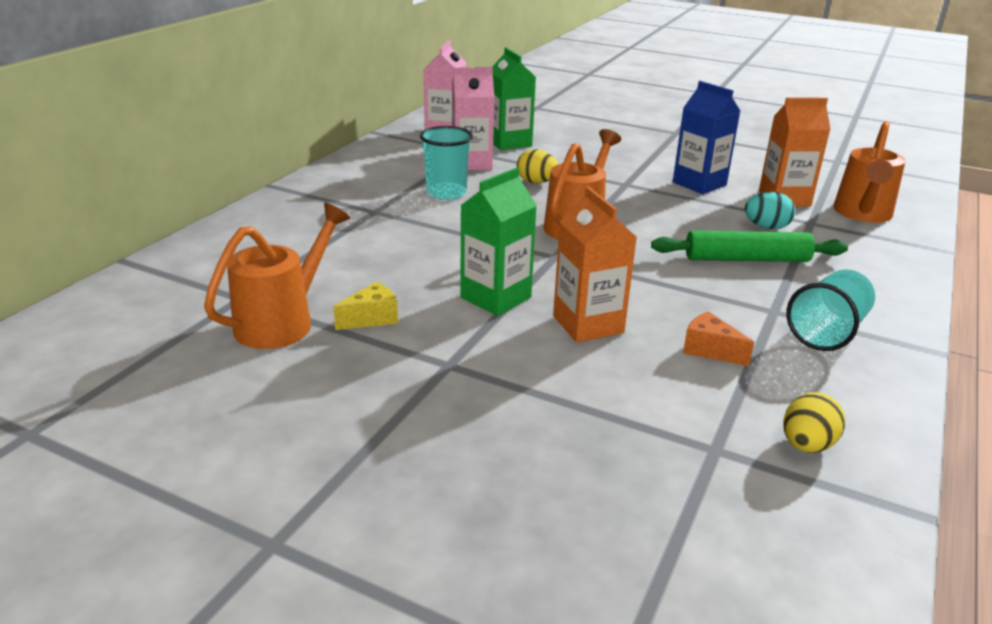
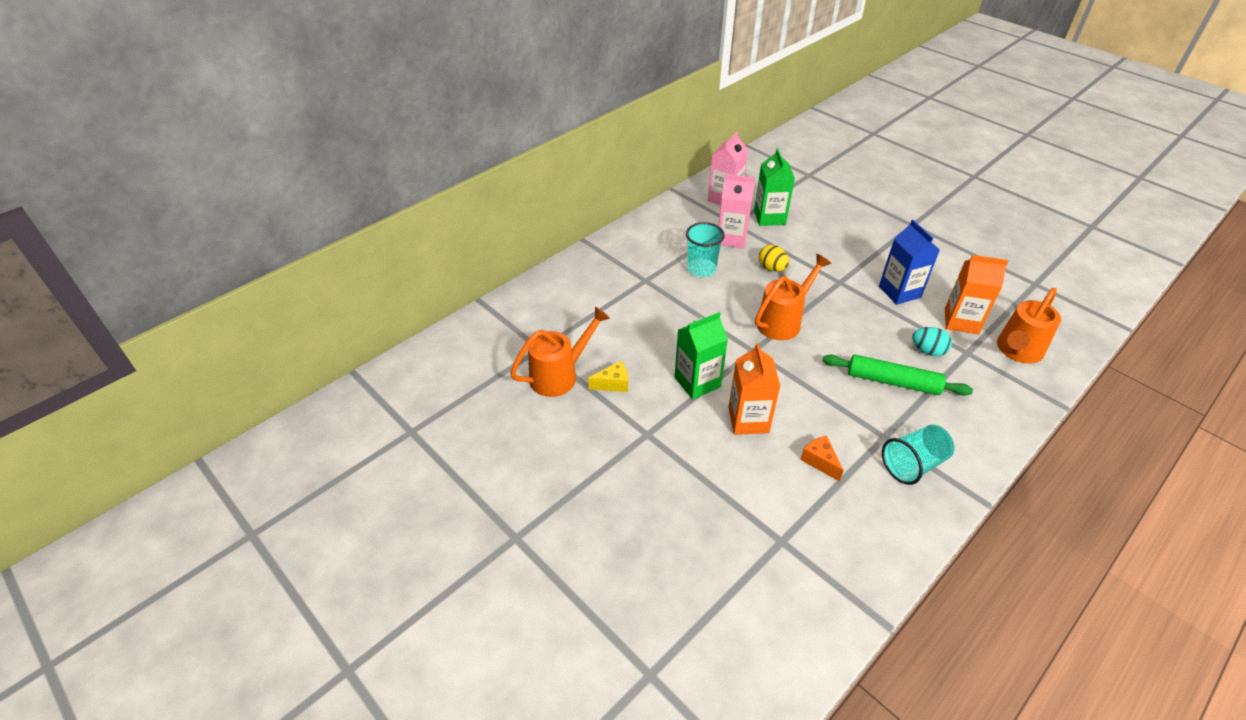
camera: 20 degrees right, 15 degrees up
yellow egg [783,392,845,453] -> none

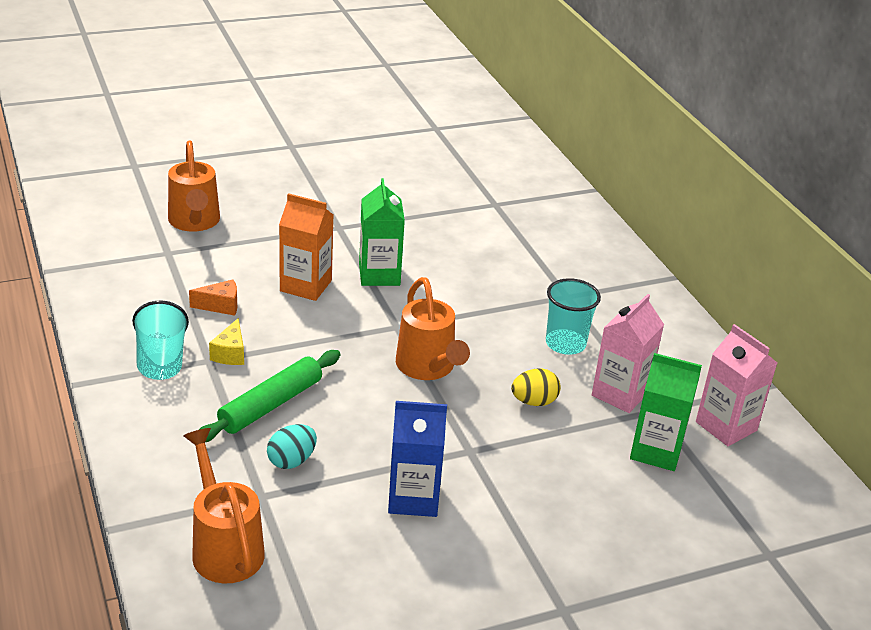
camera: 110 degrees right, 10 degrees down
orange watering can [510,307,610,397] -> orange watering can moved to [168,140,220,231]
yellow cheese [588,361,628,392] -> yellow cheese moved to [209,318,244,365]
orange carton [945,255,1008,335] -> none

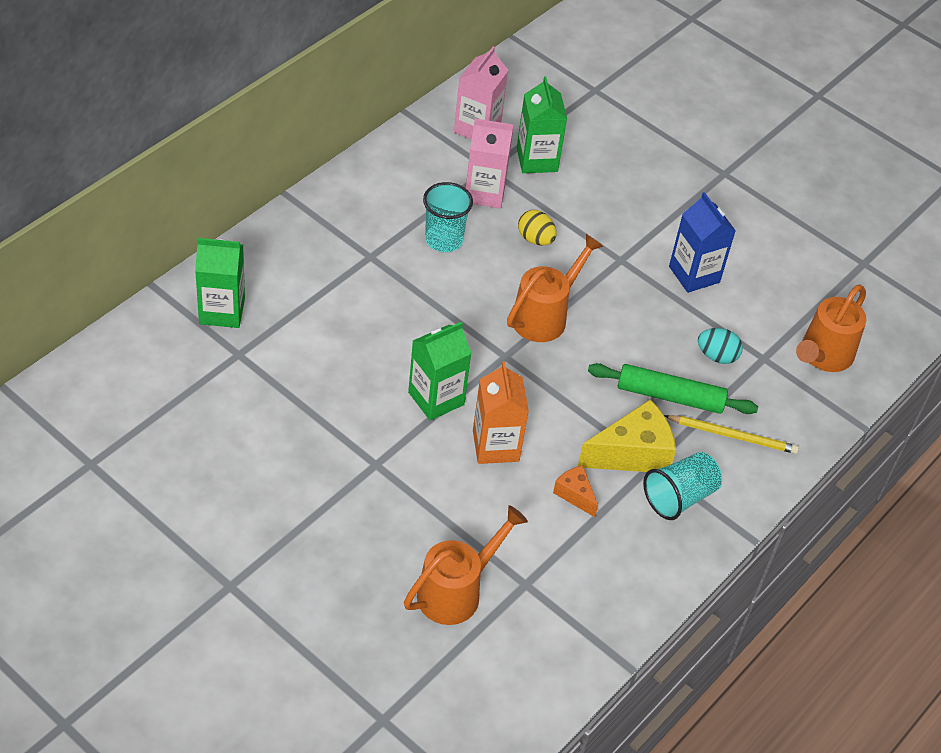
camera: 120 degrees left, 15 degrees up
yellow cheese [209,318,244,365] -> yellow cheese [578,399,676,472], size x1.90
none -> green carton [195,238,245,328]
none -> yellow pencil [664,415,799,454]

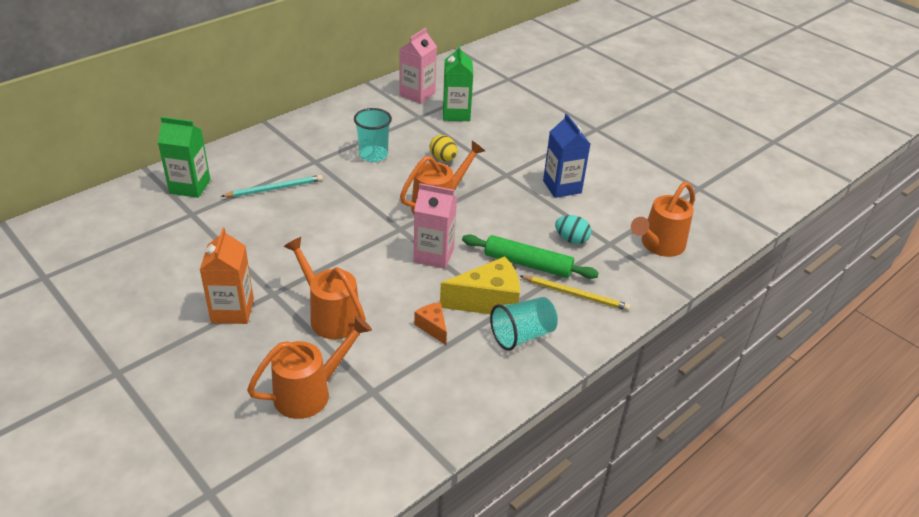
camera: 10 degrees right, 10 degrees down
green carton [408,322,472,421] -> none
pink carton [466,119,513,208] -> pink carton moved to [414,183,457,269]
orange carton [473,362,529,464] -> orange carton moved to [200,228,254,324]
none -> turquoise pencil [221,175,323,197]
none -> orange watering can [283,237,366,339]

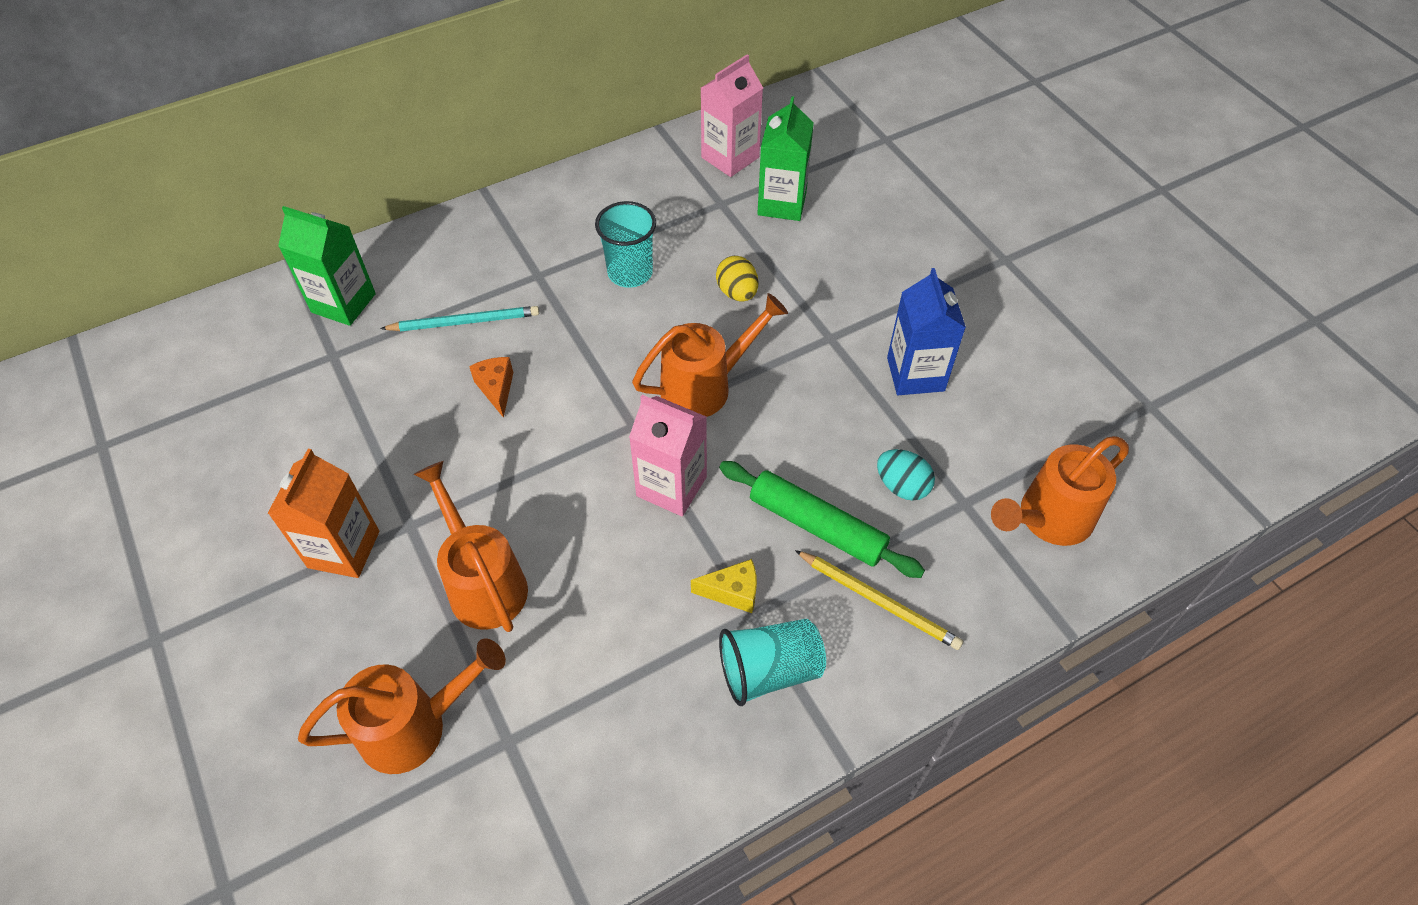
camera: 15 degrees right, 15 degrees up
orange cheese [414,302,447,345] -> orange cheese moved to [469,357,513,418]
yellow cheese [440,256,520,314] -> yellow cheese [691,559,757,613], size x0.53

